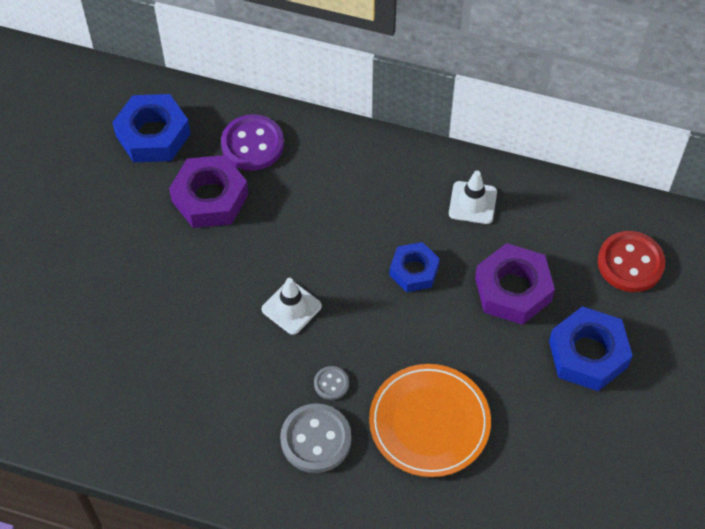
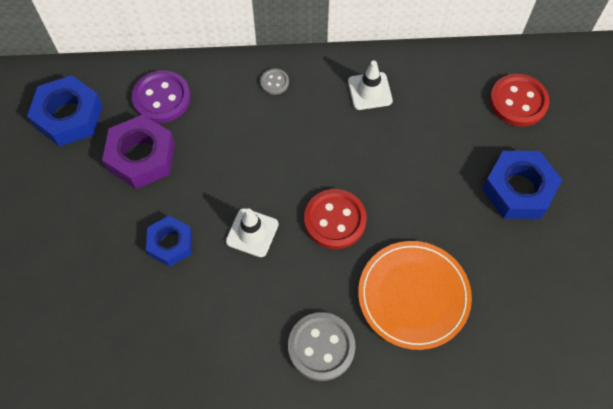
camera: 20 degrees left, 5 degrees up
grey button [314,366,349,400] -> grey button moved to [260,69,289,95]
blue nut [389,242,440,292] -> blue nut moved to [146,216,192,267]
purple nut [475,243,555,325] -> none
none -> red button [304,189,367,249]

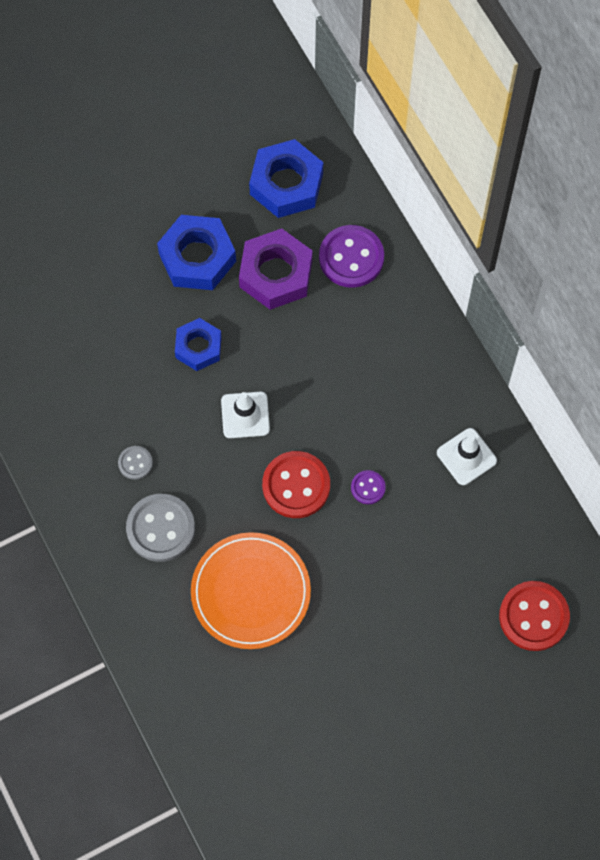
camera: 65 degrees right, 5 degrees up
grey button [260,69,289,95] -> grey button moved to [118,446,153,480]
blue nut [482,151,562,219] -> blue nut moved to [157,215,236,290]
none -> purple button [351,470,386,504]

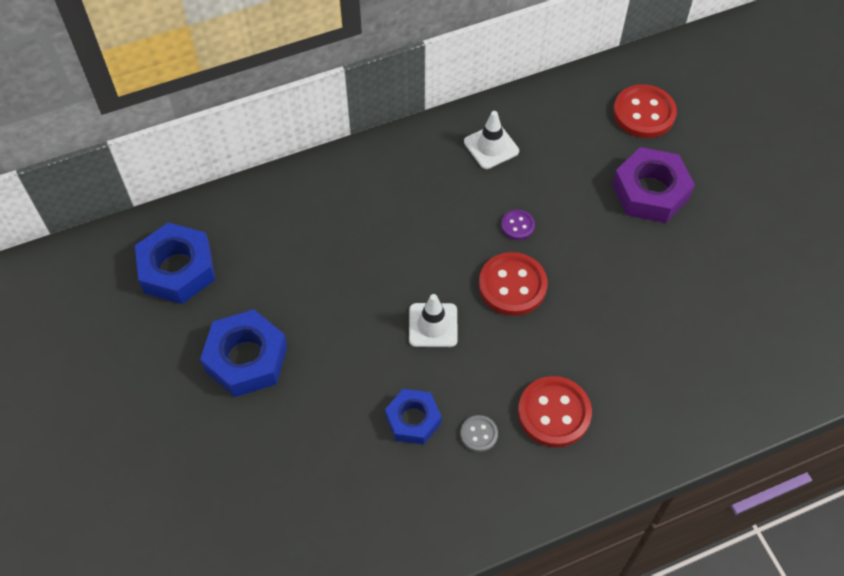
camera: 85 degrees left, 10 degrees down
grey button [126,494,195,562] -> red button [518,376,592,448]
blue nut [175,318,222,371] -> blue nut moved to [385,389,442,445]
orange plate [191,532,311,649] -> none
purple nut [239,228,313,310] -> purple nut moved to [612,147,695,223]
purple button [319,225,384,288] -> none

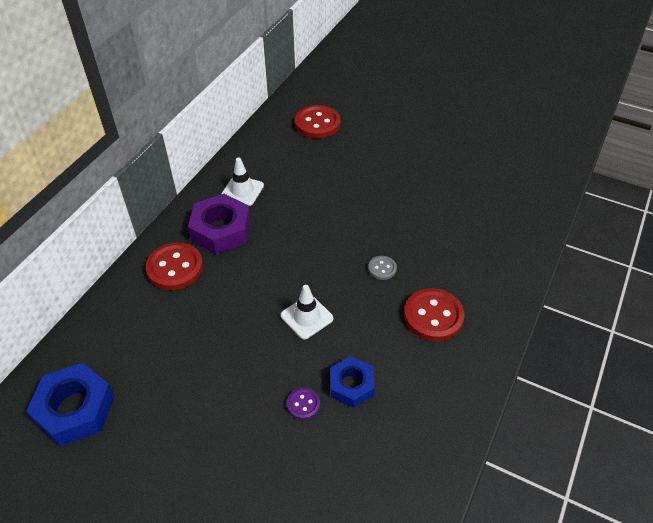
camera: 40 degrees left, 10 degrees down
blue nut [200,310,287,397] -> none
grey button [461,415,498,452] -> grey button moved to [368,256,397,280]
red button [479,252,548,316] -> red button moved to [146,242,203,290]
purple button [501,210,535,240] -> purple button moved to [287,388,320,420]
purple nut [612,147,695,223] -> purple nut moved to [188,194,251,254]

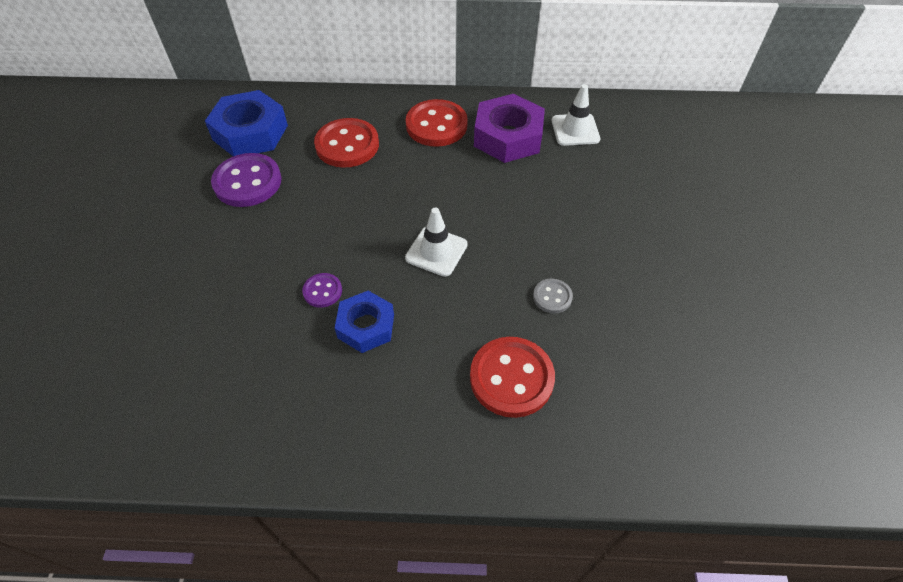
camera: 65 degrees right, 5 degrees up
red button [295,105,341,139] -> red button moved to [314,118,379,168]
none -> purple button [211,153,282,207]

